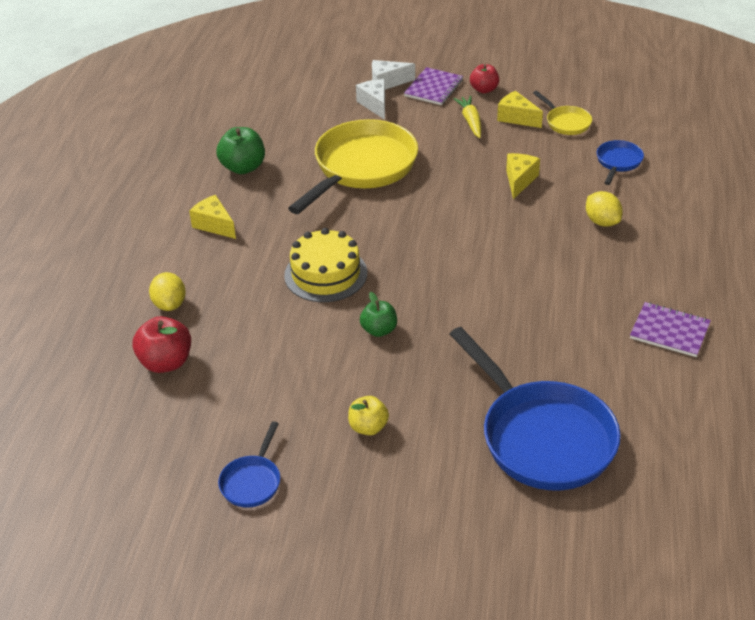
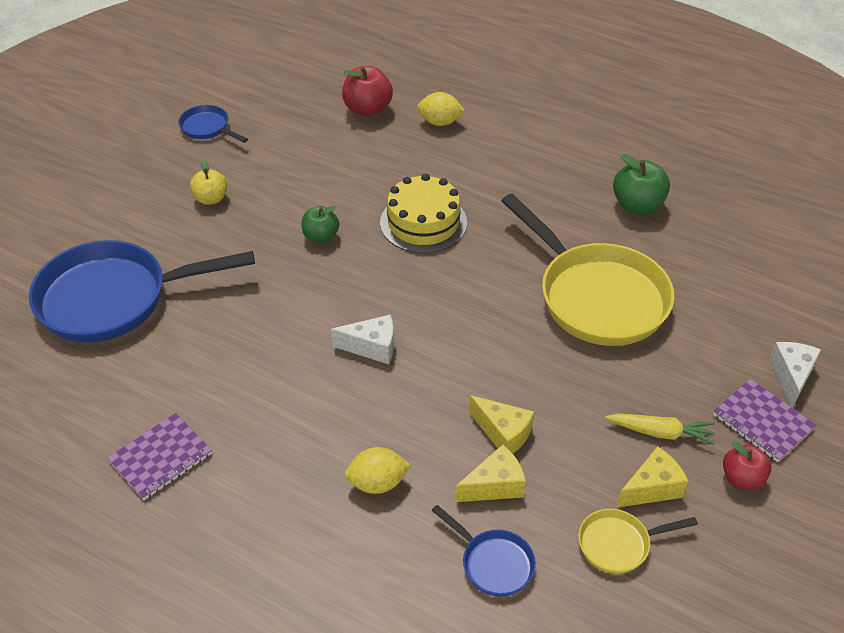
camera: 110 degrees right, 5 degrees up
yellow cheese [189,195,236,239] -> yellow cheese moved to [455,445,526,502]
white cheese [356,79,385,120] -> white cheese moved to [331,315,394,364]

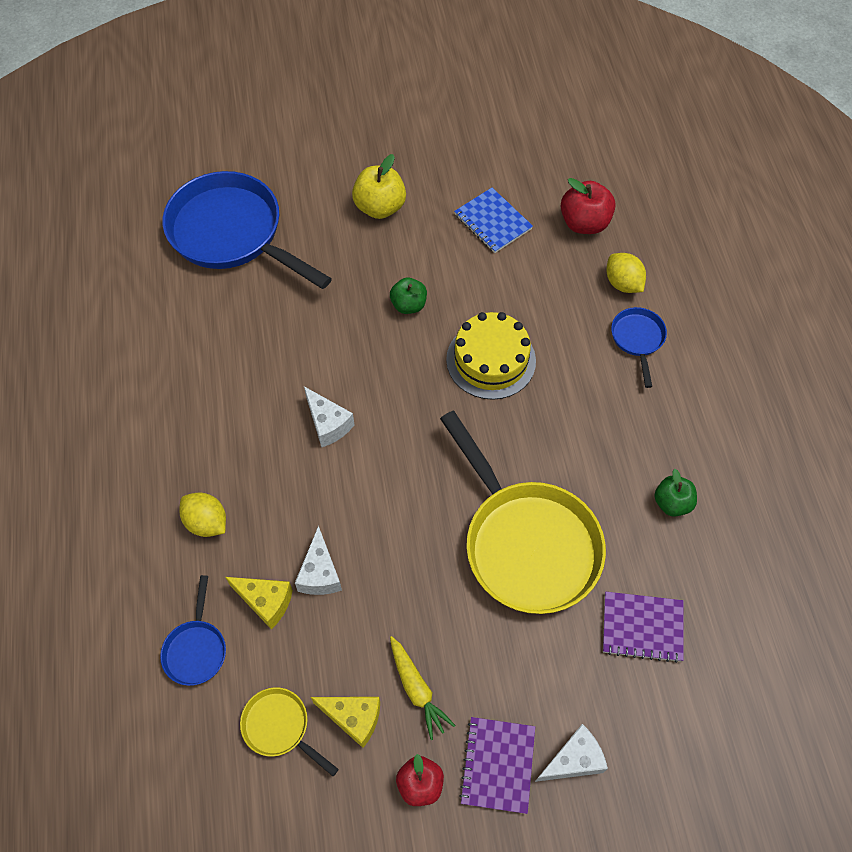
camera: 50 degrees right, 15 degrees up
purple notebook [107,413,212,500] -> purple notebook moved to [603,592,684,663]
blue pan [178,105,248,143] -> blue pan moved to [611,307,667,388]
yellow apple [190,159,227,205] -> yellow apple [352,154,406,219], size x1.51
yellow cheese [469,395,534,454] -> white cheese [295,525,342,595]
yellow pan [501,194,674,346] -> yellow pan turned 45 degrees counterclockwise [440,411,606,614]
green apple [613,154,670,215] -> green apple [655,469,697,517], size x0.66
none -> blue notebook [454,188,533,253]

